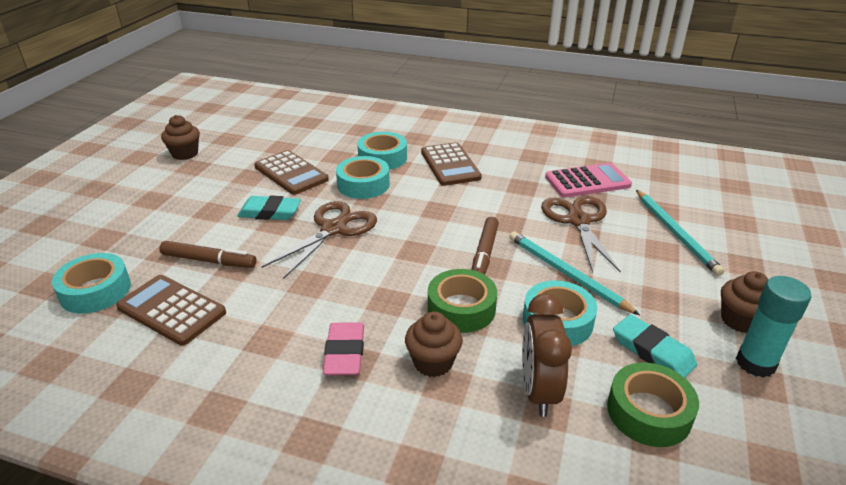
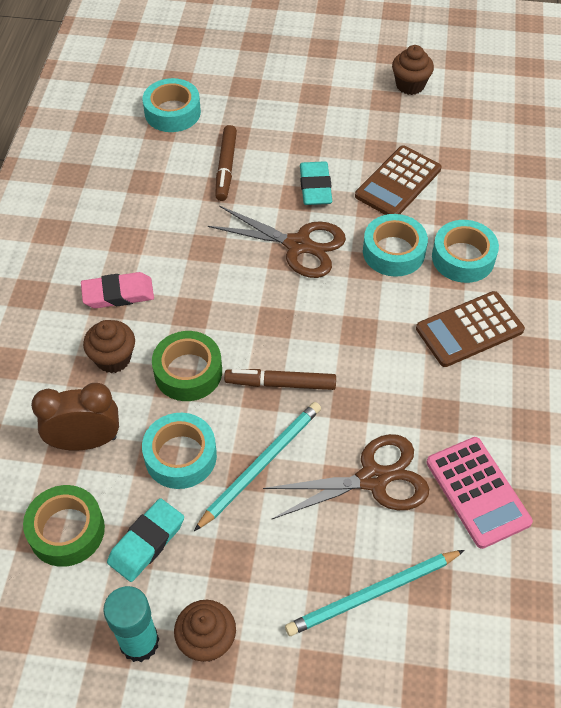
camera: 80 degrees right, 20 degrees up
brown calculator [116,275,226,346] -> none

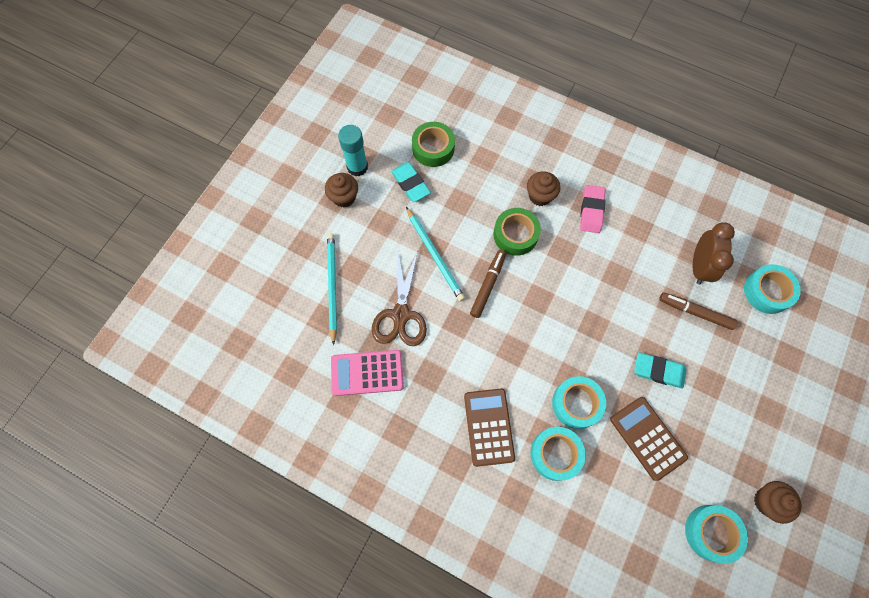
camera: 110 degrees right, 15 degrees up
brown clock [31,383,119,451] -> brown clock moved to [693,222,735,284]
turquoise tape [142,413,217,489] -> turquoise tape moved to [685,505,748,564]
brown scissors [208,206,346,278] -> none

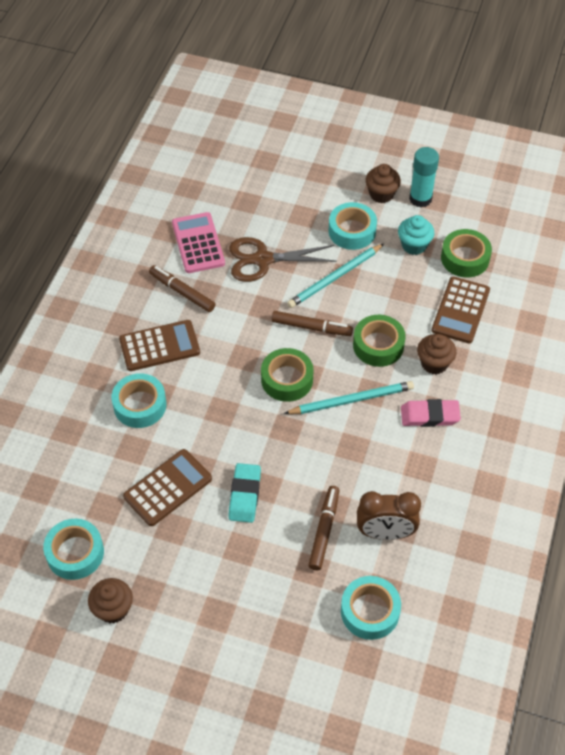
camera: 80 degrees right, 15 degrees down
turquoise pencil [327,233,337,346] -> turquoise pencil moved to [284,381,414,414]
turquoise eraser [391,162,431,202] -> turquoise cupcake [398,215,434,255]
turquoise tape [552,376,606,429] -> turquoise tape moved to [329,202,377,250]
none -> brown marker [149,265,215,312]
none -> green tape [261,348,313,402]
none -> brown calculator [432,276,490,344]

